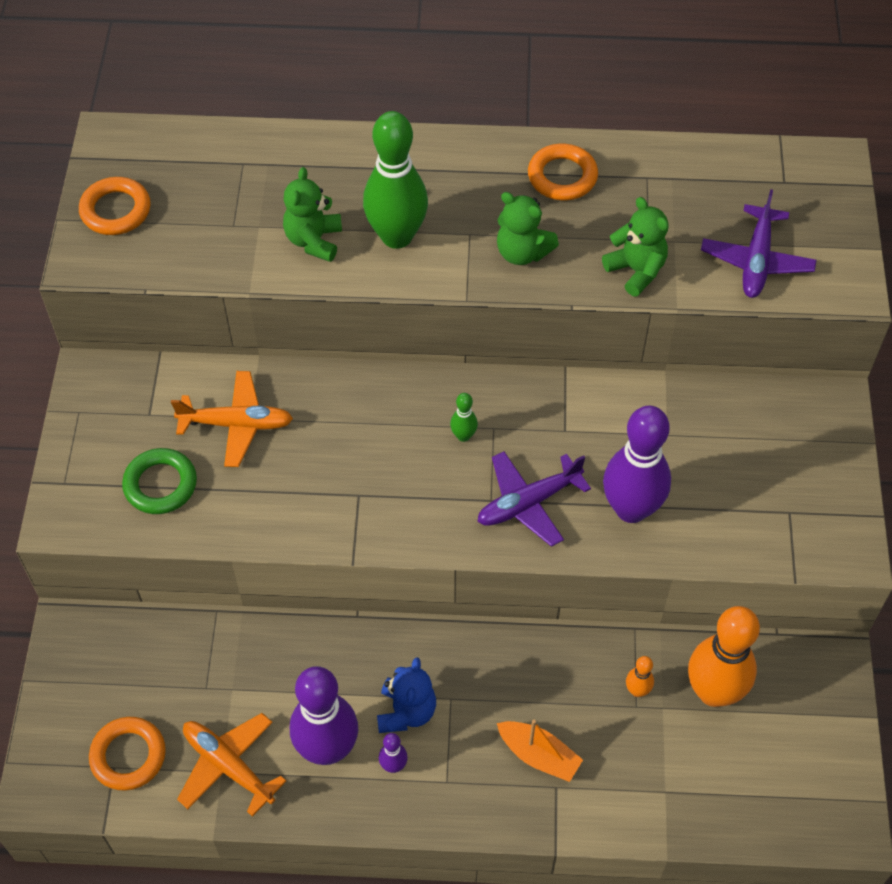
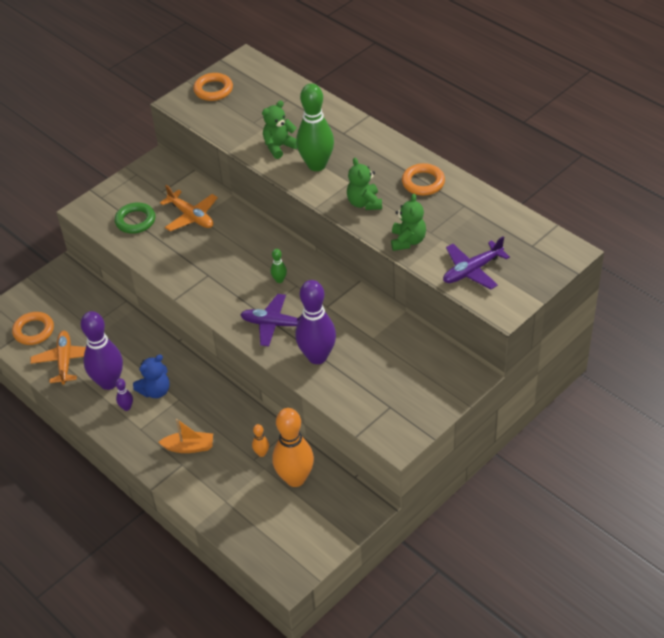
camera: 45 degrees right, 10 degrees down
orange boat [497,720,583,782] -> orange boat turned 75 degrees counterclockwise [158,419,213,453]

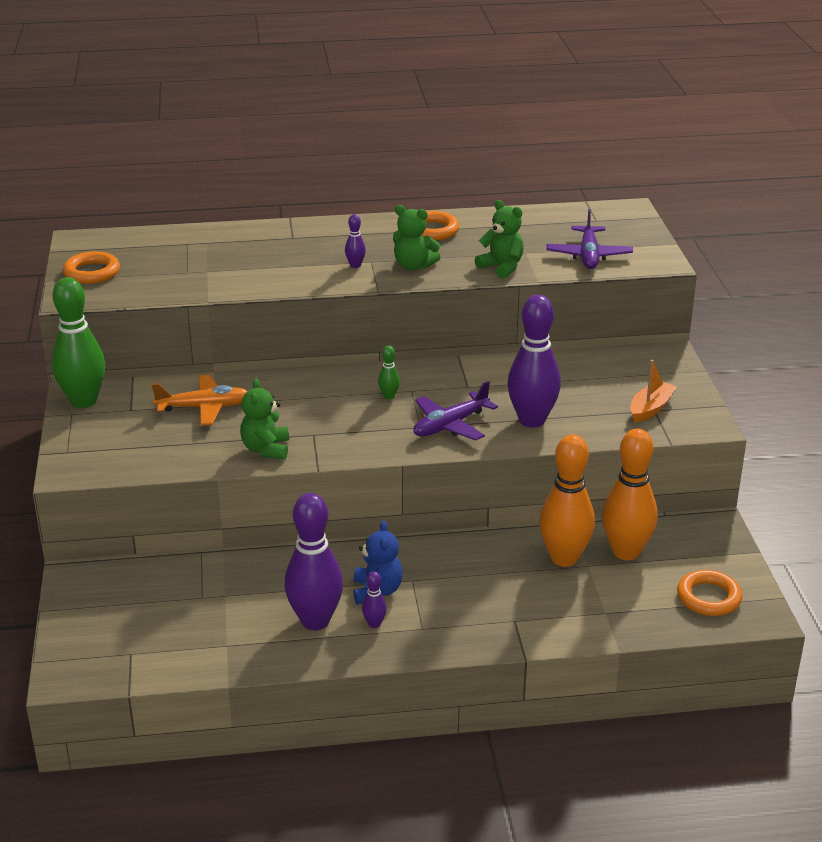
camera: 55 degrees left, 15 degrees down
orange ring [12,312,54,345] -> orange ring moved to [677,570,742,616]
orange plane [30,331,86,385] -> none
green ring [114,202,156,234] -> none
orange boat [158,419,213,453] -> orange boat moved to [630,360,677,423]
orange bowling pin [252,424,269,457] -> orange bowling pin [539,434,595,567], size x2.35
green teddy bear [262,101,297,159] -> green teddy bear moved to [240,379,289,460]
green bowling pin [296,83,334,171] -> green bowling pin moved to [52,277,105,408]
none -> purple bowling pin [345,214,366,268]

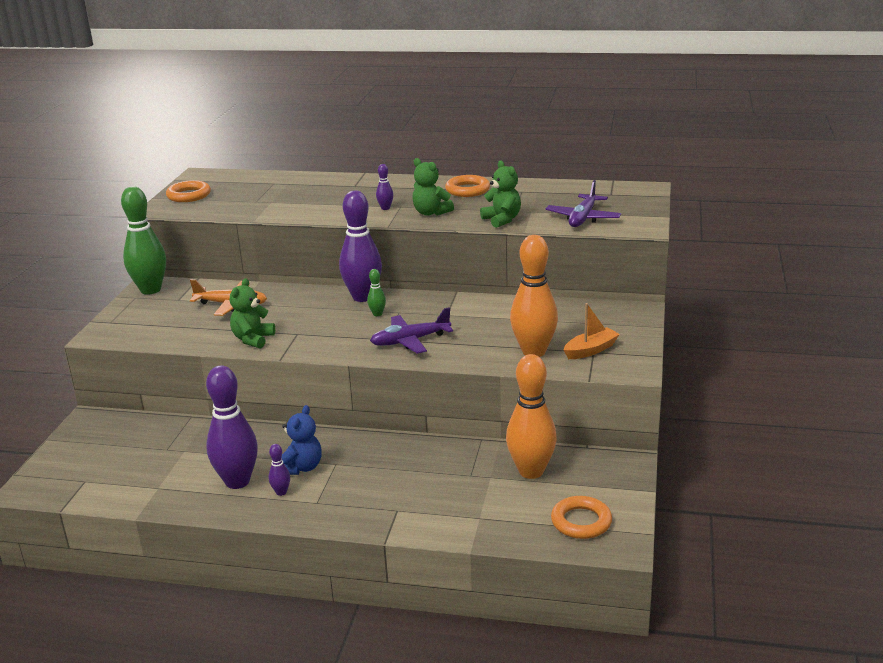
camera: 20 degrees right, 5 degrees down
purple bowling pin [507,295,561,428] -> purple bowling pin moved to [339,190,382,302]
orange bowling pin [539,434,595,567] -> orange bowling pin moved to [510,235,558,357]

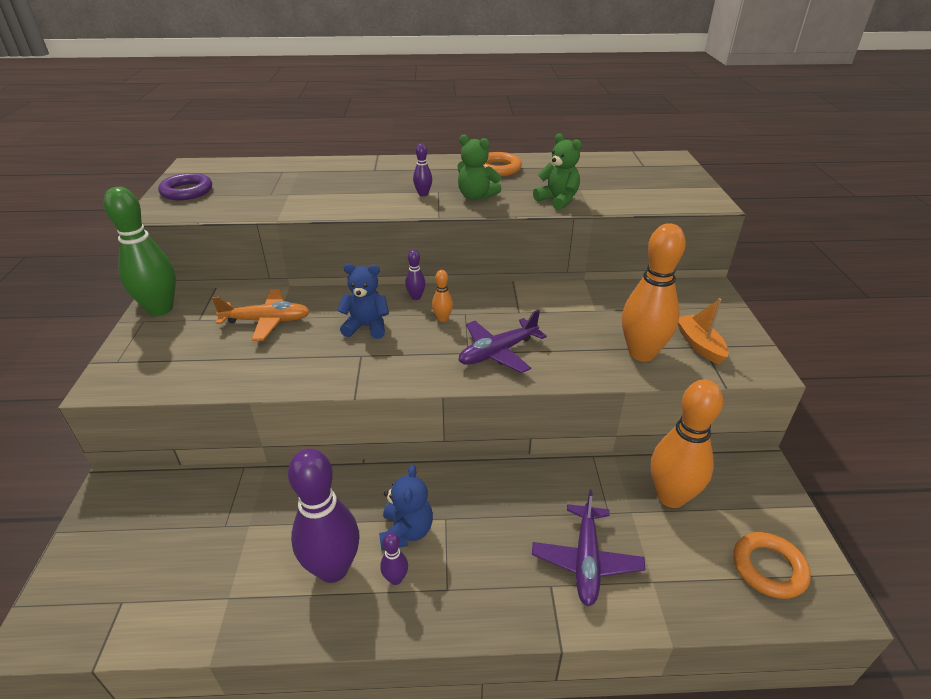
camera: 15 degrees left, 10 degrees up
orange ring [166,180,211,202] -> purple ring [158,173,212,200]
green teddy bear [230,278,275,349] -> none
purple bowling pin [339,190,382,302] -> purple bowling pin [405,250,426,300], size x0.43
green bowling pin [367,269,386,316] -> orange bowling pin [432,270,453,322]
purple plane [545,180,621,227] -> purple plane moved to [532,490,645,606]
orange boat [564,303,620,359] -> orange boat turned 60 degrees counterclockwise [678,298,729,364]
none -> blue teddy bear [337,263,389,339]

